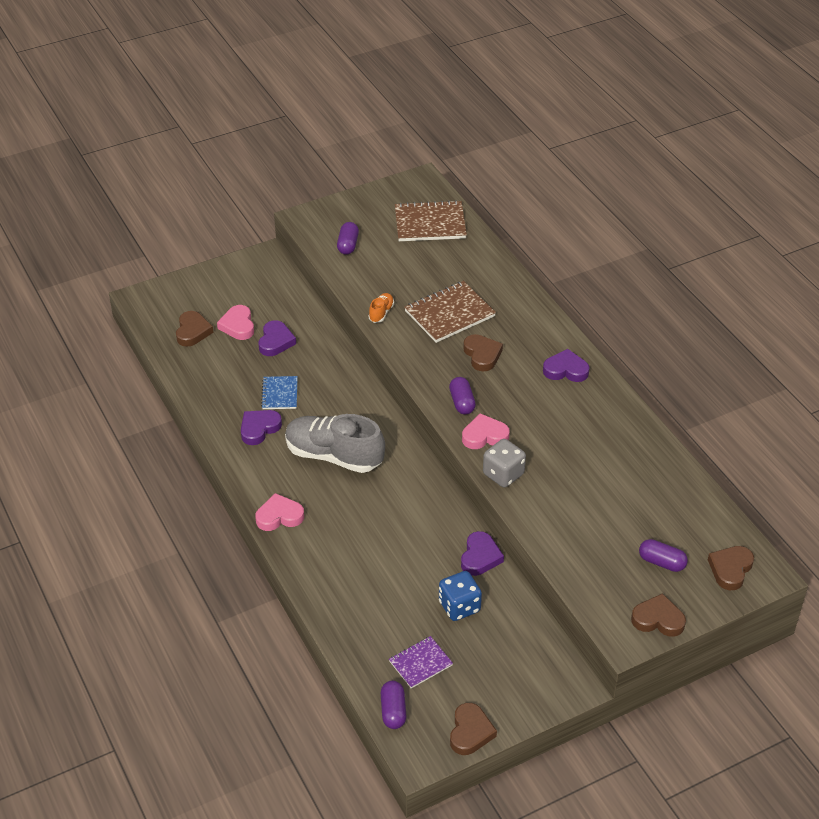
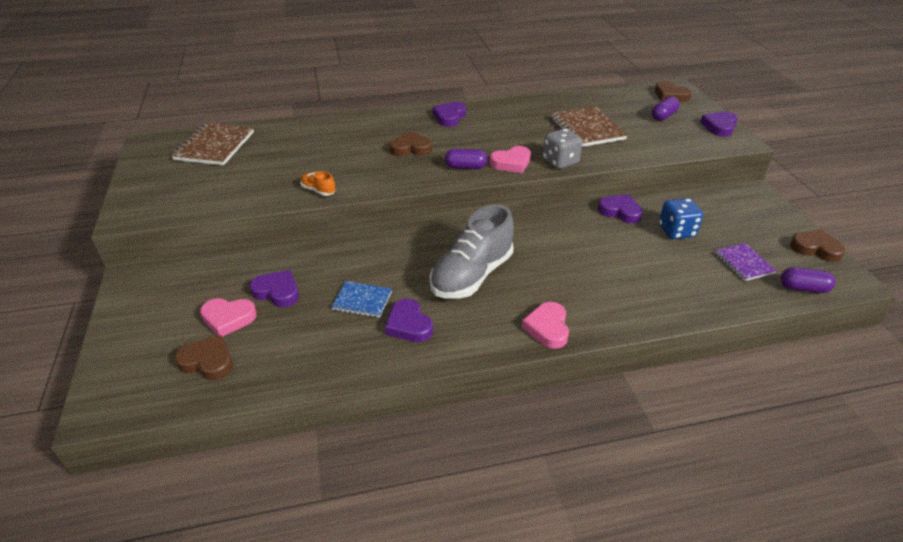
camera: 75 degrees left, 5 degrees down
purple capsule [337,222,359,255] -> none
brown notebook [404,281,496,343] -> brown notebook moved to [550,106,628,147]
pink heart [462,414,510,449] -> pink heart turned 120 degrees counterclockwise [490,146,531,173]
brown heart [631,593,686,636] -> purple heart [700,111,738,137]

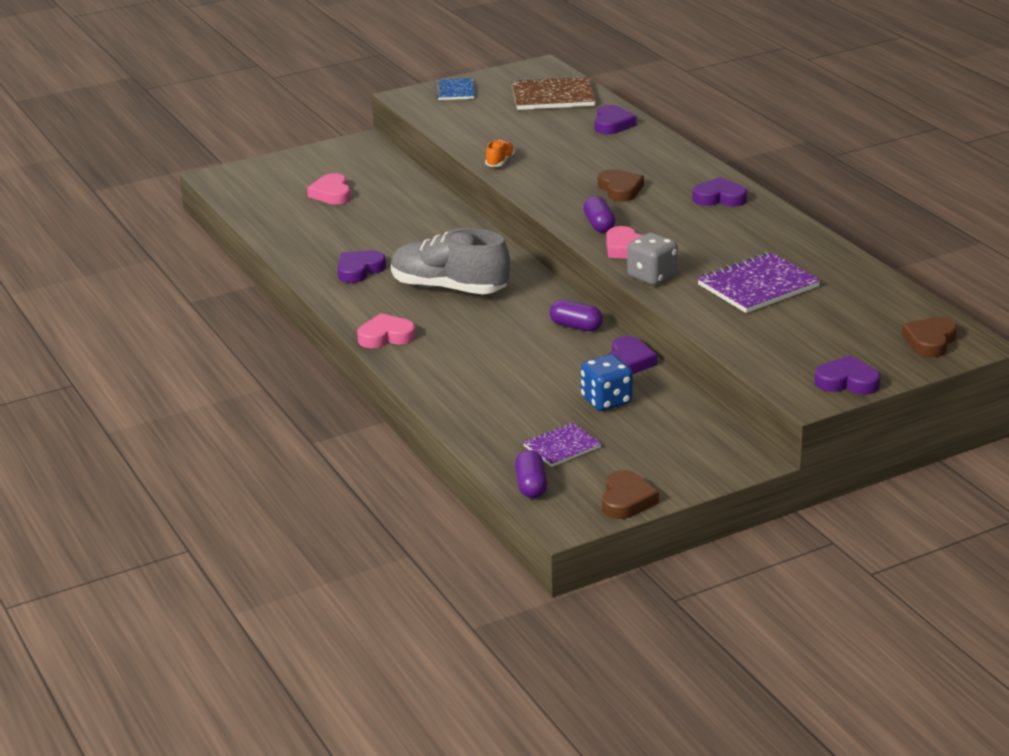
camera: 75 degrees right, 10 degrees down
brown heart [175,335,233,380] -> none
purple heart [249,270,299,307] -> purple heart moved to [595,105,637,134]
blue notebook [332,281,392,318] -> blue notebook moved to [436,78,475,100]
brown notebook [550,106,628,147] -> purple notebook [697,252,821,313]
purple capsule [652,96,679,121] -> purple capsule moved to [550,300,603,331]

